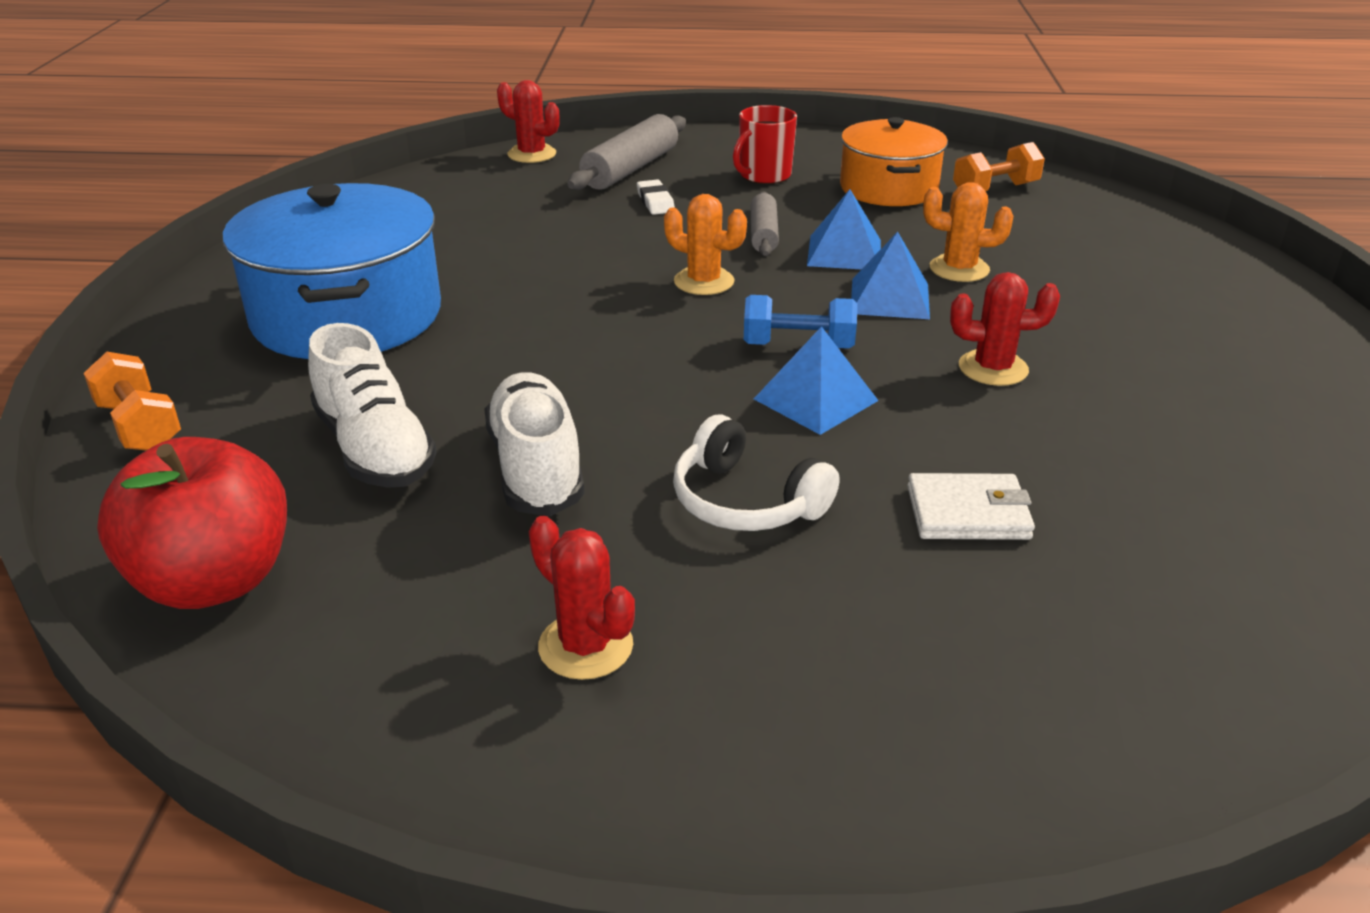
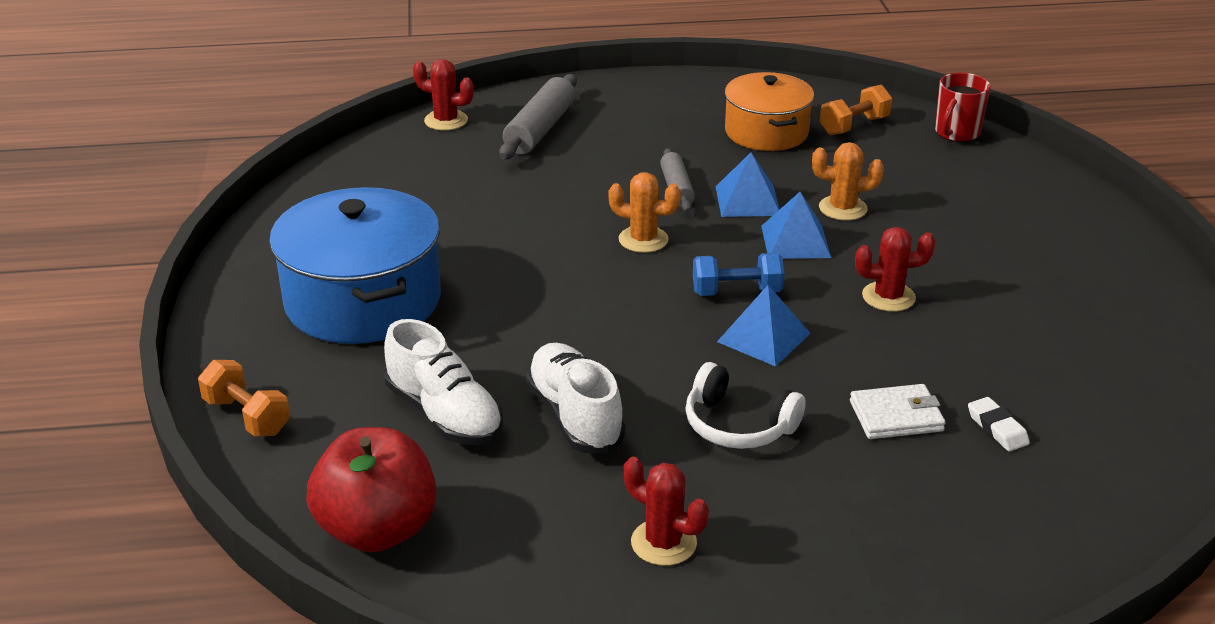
camera: 10 degrees left, 0 degrees up
white eraser [637,179,675,215] -> white eraser moved to [968,397,1030,451]
red mug [733,105,797,184] -> red mug moved to [935,73,991,142]

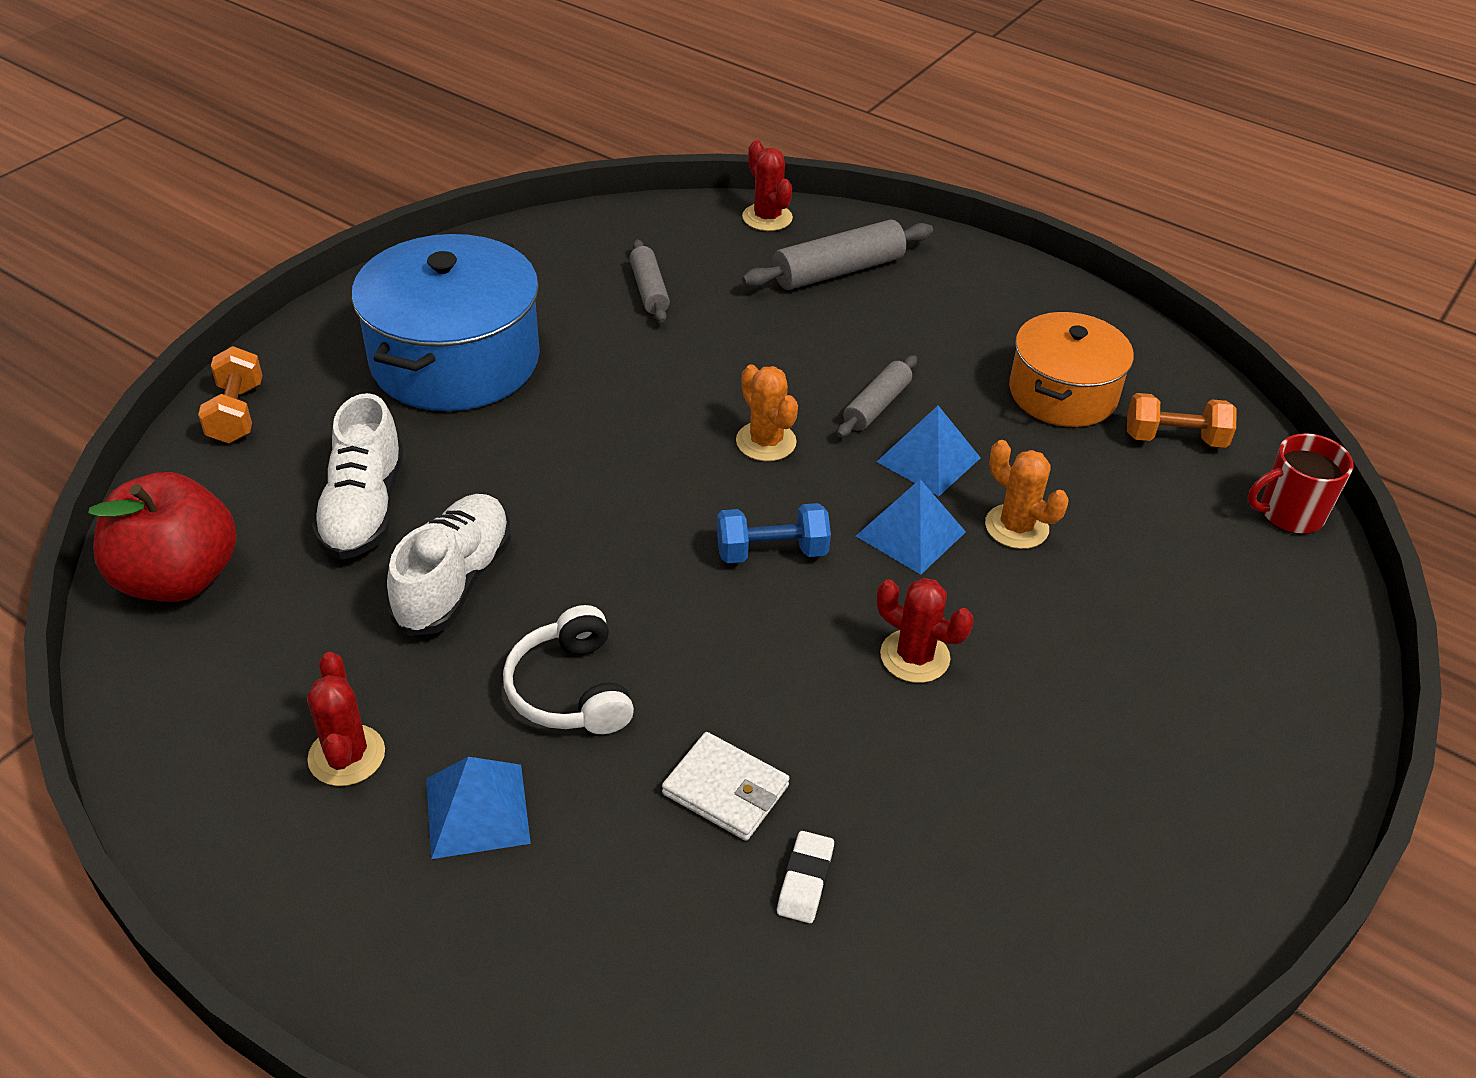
camera: 40 degrees right, 10 degrees up
blue dumbbell [693,253,784,296] -> blue dumbbell turned 45 degrees counterclockwise [717,503,831,563]
blue pyramid [717,285,811,366] -> blue pyramid moved to [426,757,531,859]
none -> grey rolling pin [630,239,670,323]

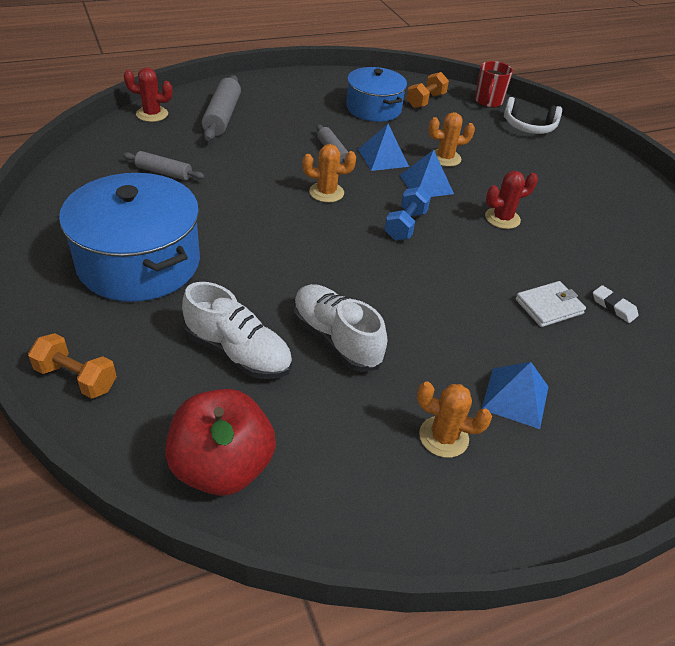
camera: 60 degrees left, 0 degrees up
red cactus [307,652,385,786] -> orange cactus [417,382,492,458]
white headphones [503,605,634,734] -> white headphones moved to [504,97,562,134]
orange pot [1009,312,1134,427] -> blue pot [346,67,407,122]

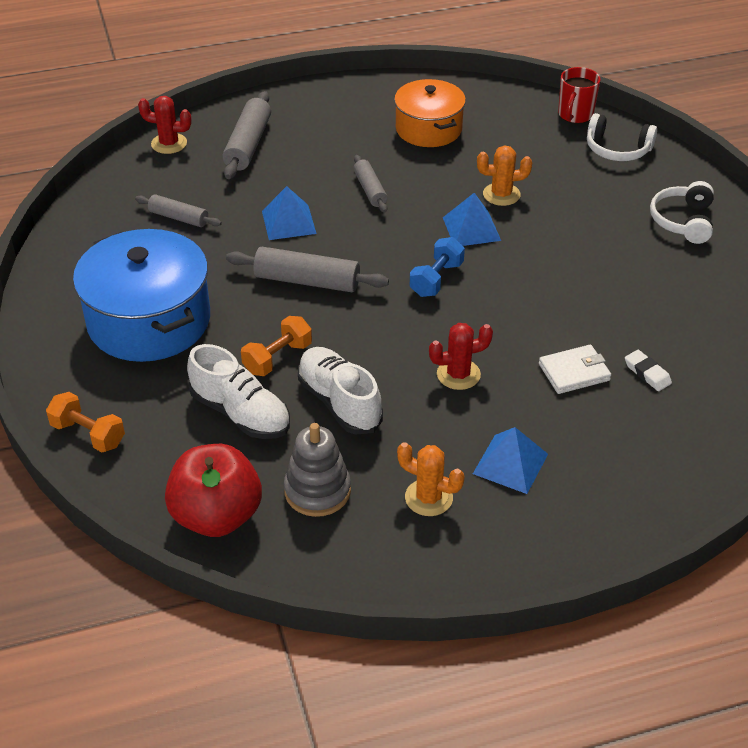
camera: 10 degrees right, 0 degrees up
orange cactus [302,144,356,203] -> none
blue pot [346,67,407,122] -> orange pot [394,79,466,147]
blue pyramid [358,124,409,171] -> blue pyramid moved to [262,186,317,240]
orange dumbbell [407,72,449,108] -> orange dumbbell moved to [241,316,312,376]
red cactus [485,171,538,229] -> red cactus moved to [429,323,493,390]
none -> grey rolling pin [226,247,389,292]
none -> grey stacking toy [284,423,351,517]
none -> white headphones [650,181,714,244]

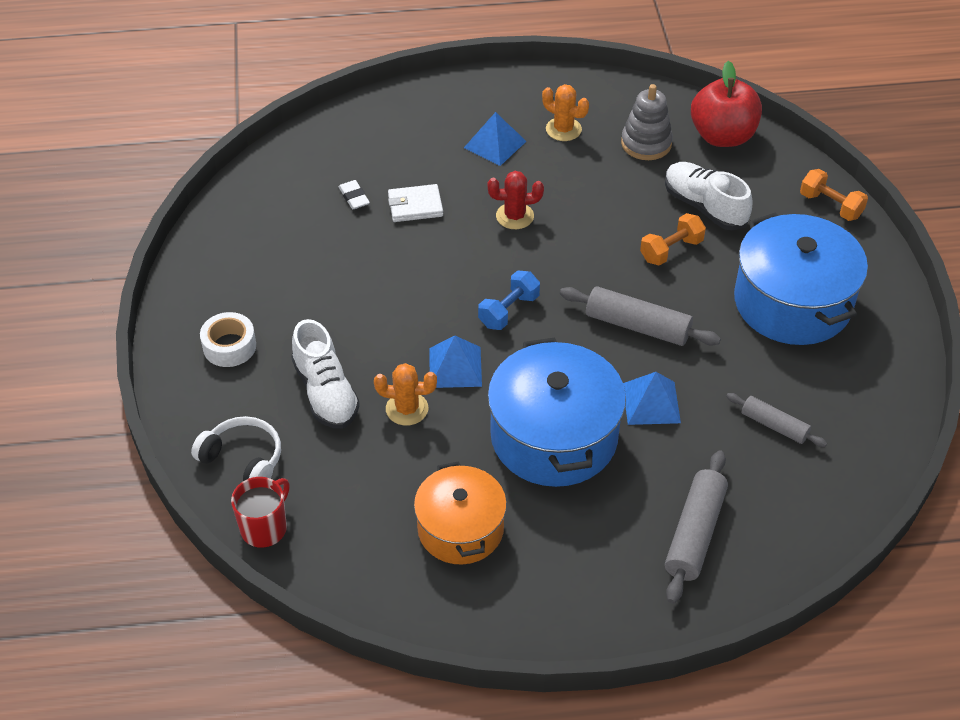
camera: 170 degrees left, 5 degrees up
red cactus [138,96,192,154] -> none
white shoe [298,347,383,434] -> white shoe moved to [291,319,360,429]
grey rolling pin [353,155,388,213] -> blue pot [488,338,626,487]
white headphones [650,181,714,244] -> white tape [200,312,256,367]

